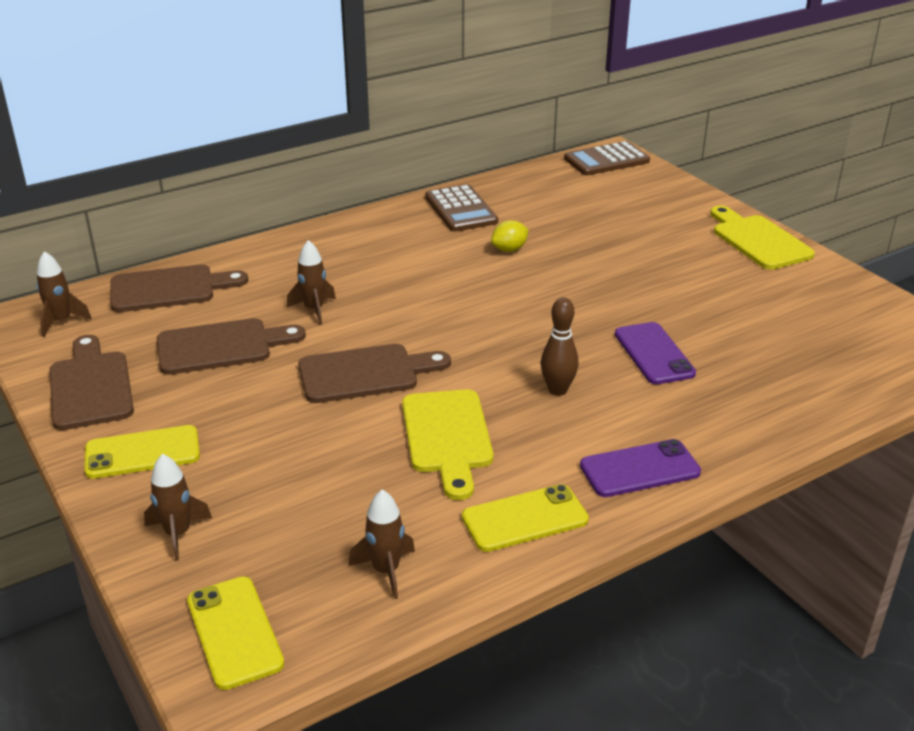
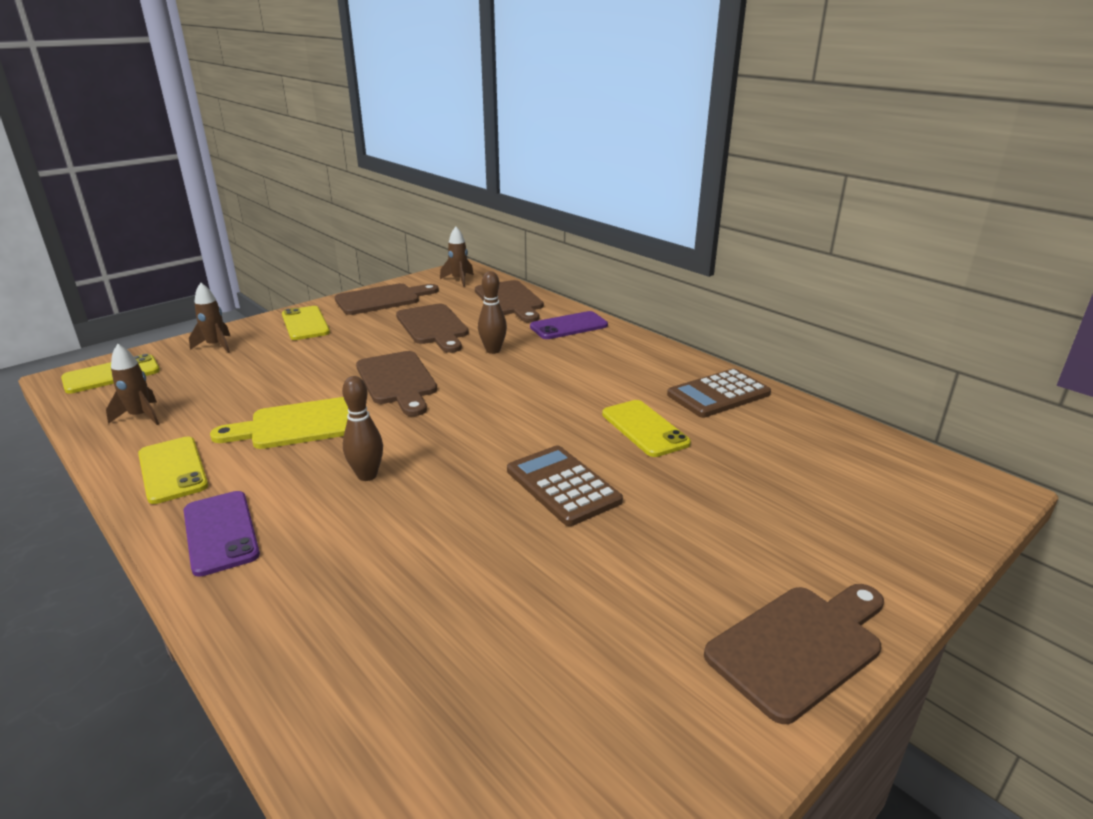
camera: 80 degrees right, 5 degrees down
brown rocket [286,240,336,325] -> brown bowling pin [478,271,507,354]
yellow lemon [491,220,529,252] -> yellow phone [602,400,691,457]
brown calculator [564,141,650,175] -> brown calculator moved to [507,445,623,526]
purple phone [615,322,696,384] -> purple phone moved to [530,311,608,339]
yellow cutting board [710,206,815,270] -> brown cutting board [704,584,884,724]

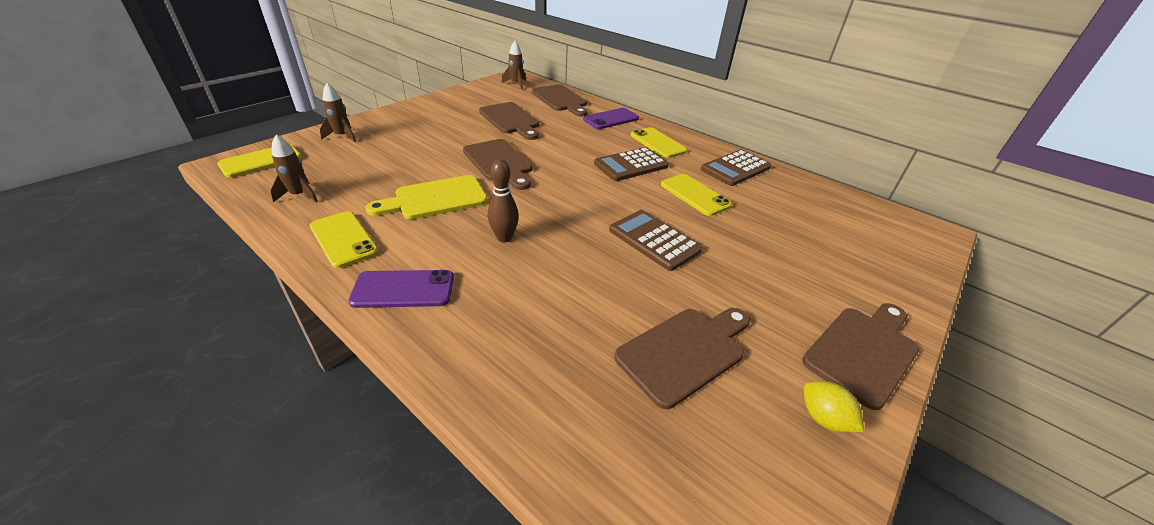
camera: 10 degrees left, 10 degrees up
purple phone [184,491,260,577] -> purple phone turned 60 degrees counterclockwise [348,270,454,308]
yellow phone [282,306,330,340] -> yellow phone moved to [631,127,687,158]
brown cutting board [335,283,439,315] -> brown cutting board moved to [614,308,750,409]
brown bowling pin [478,271,507,354] -> none
none -> brown calculator [594,147,669,181]
none -> yellow lemon [804,381,864,432]

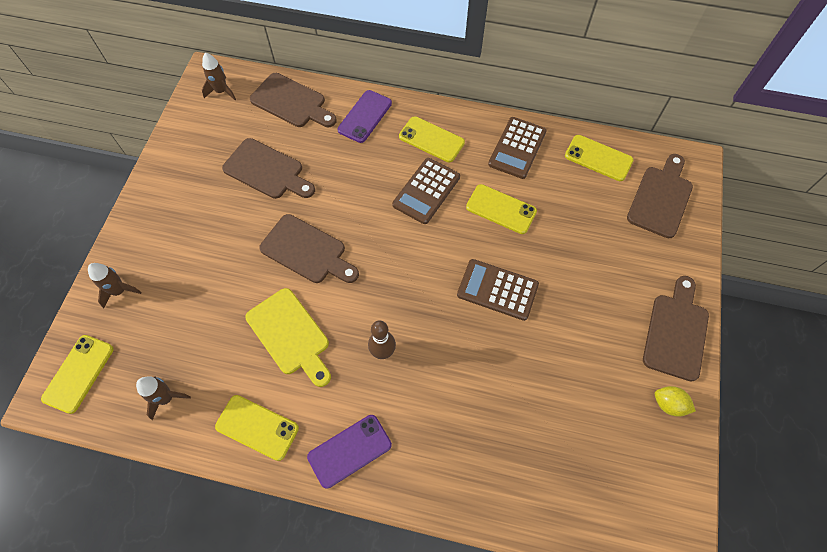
camera: 25 degrees left, 25 degrees up
yellow cutting board [366,175,488,219] -> yellow cutting board turned 75 degrees counterclockwise [246,288,331,387]
brown cutting board [614,308,750,409] -> brown cutting board moved to [627,154,693,238]
none -> yellow phone [565,135,633,181]

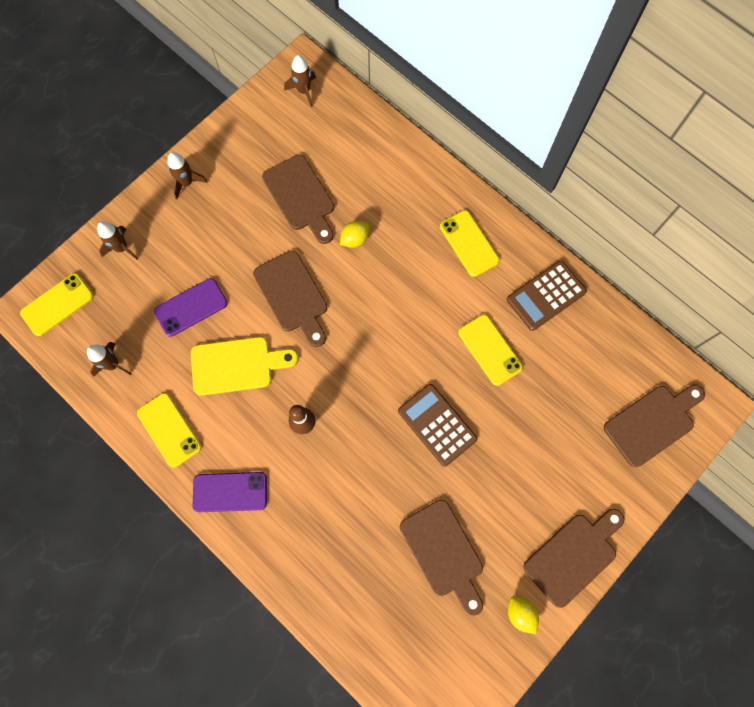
camera: 30 degrees right, 10 degrees up
yellow cutting board [246,288,331,387] -> yellow cutting board turned 90 degrees counterclockwise [191,337,298,396]
brown cutting board [250,73,337,127] -> brown cutting board moved to [400,500,483,616]
purple phone [338,90,392,143] -> purple phone moved to [154,278,228,337]
brown calculator [392,158,460,224] -> none
yellow phone [565,135,633,181] -> none
none -> brown rocket [167,152,207,199]
none -> yellow lemon [340,221,369,248]

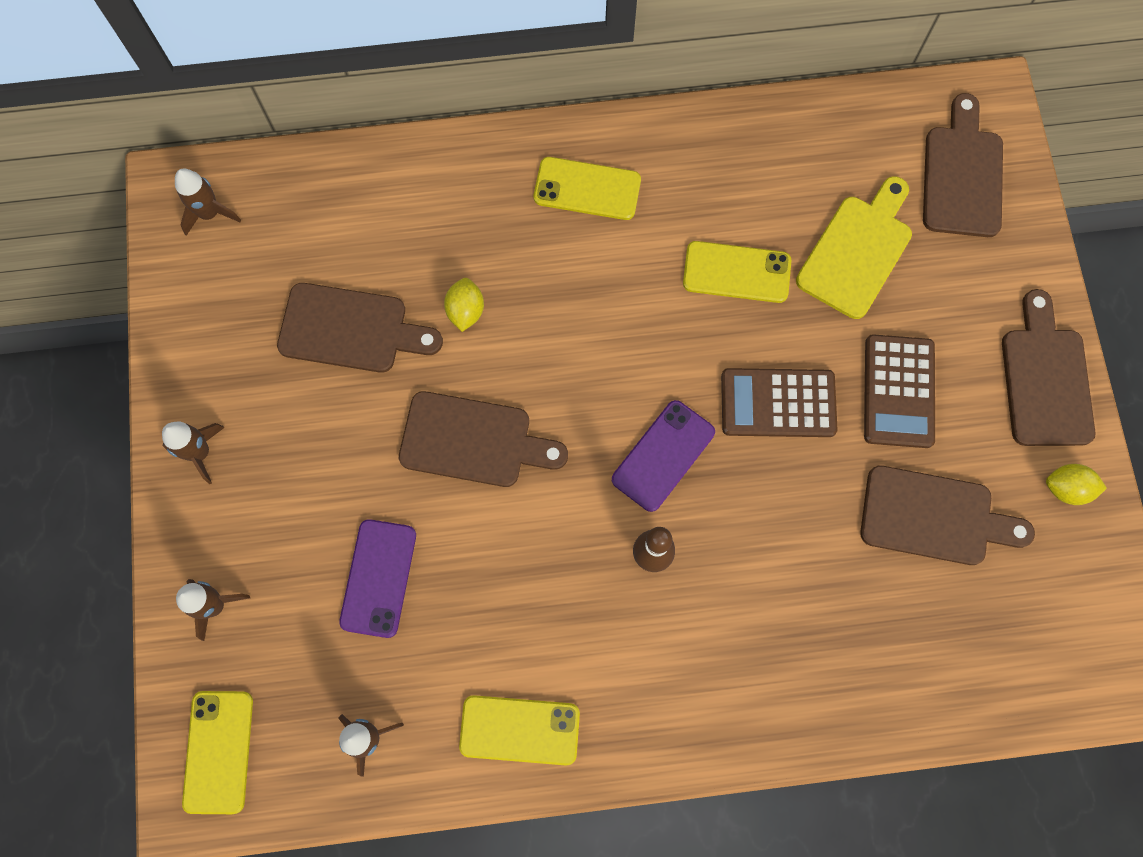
camera: 50 degrees left, 0 degrees up
yellow cutting board [191,337,298,396] -> yellow cutting board moved to [796,176,912,319]
purple phone [193,472,267,512] -> purple phone moved to [612,400,715,512]
brown calculator [507,260,587,331] -> brown calculator moved to [864,334,935,448]

